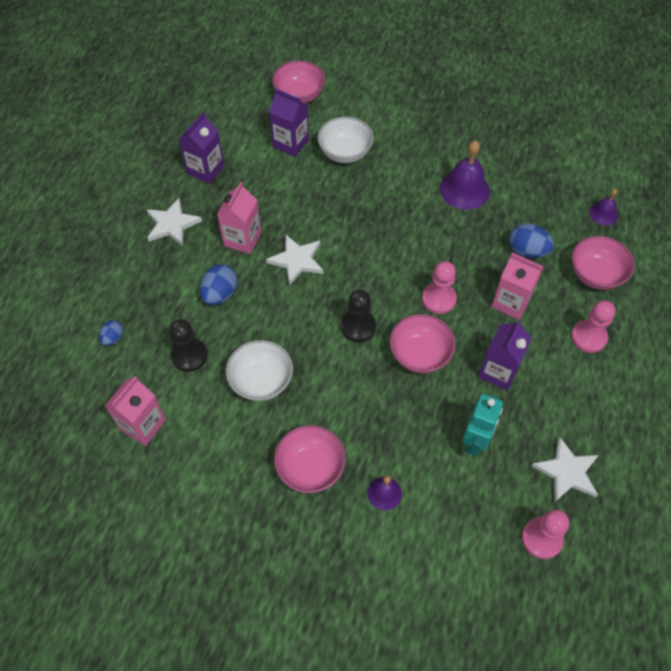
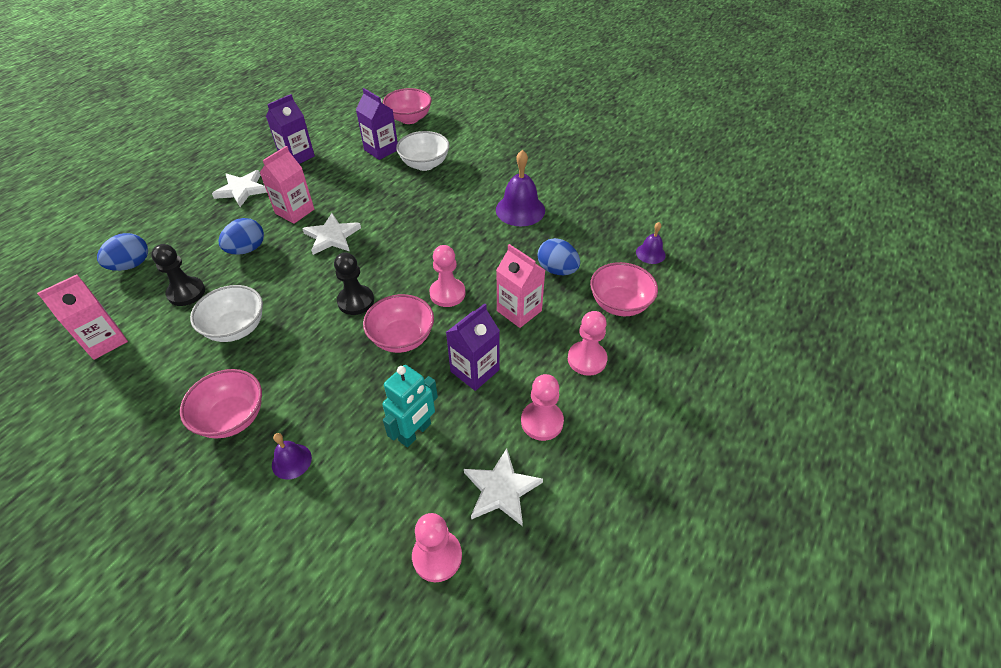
camera: 15 degrees right, 10 degrees down
blue egg [99,320,123,346] -> blue egg [97,233,148,271], size x1.66
none -> pink pawn [521,374,564,441]

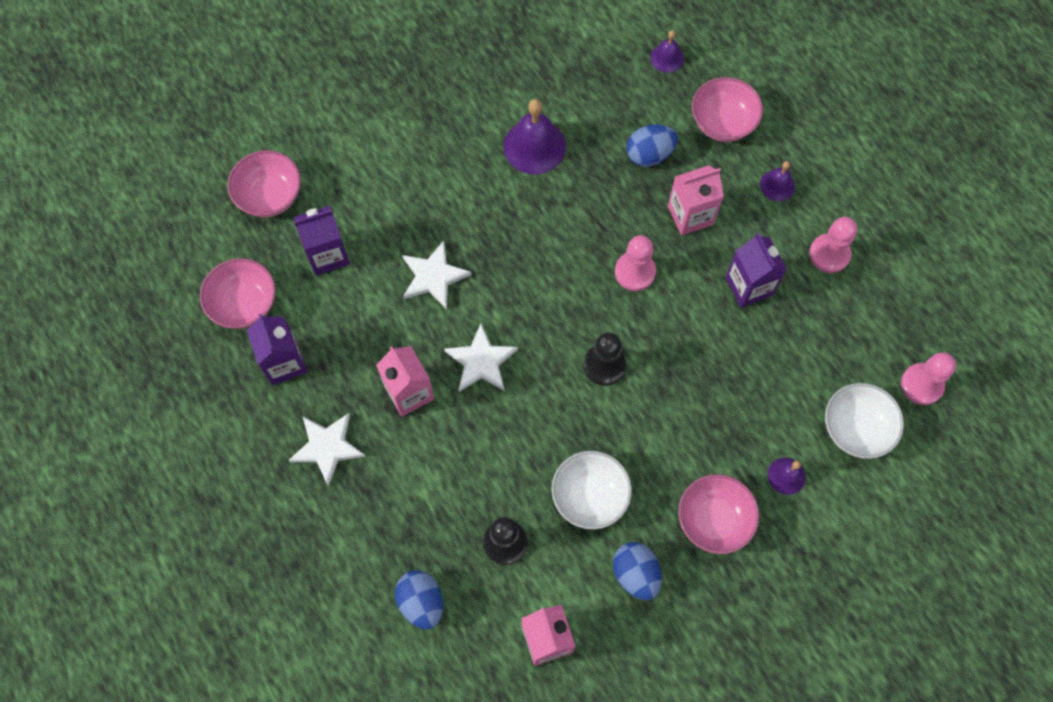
camera: 65 degrees left, 20 degrees up
blue egg [218,218,264,255] -> blue egg moved to [613,542,662,600]
pink bowl [363,294,434,353] -> pink bowl moved to [200,258,276,329]
turquoise robot [382,365,438,447] -> none
white bowl [396,131,450,171] -> white bowl moved to [825,383,904,459]
white star [464,448,543,526] -> white star moved to [402,241,472,309]
pink pawn [568,311,608,376] -> purple bell [760,161,795,201]

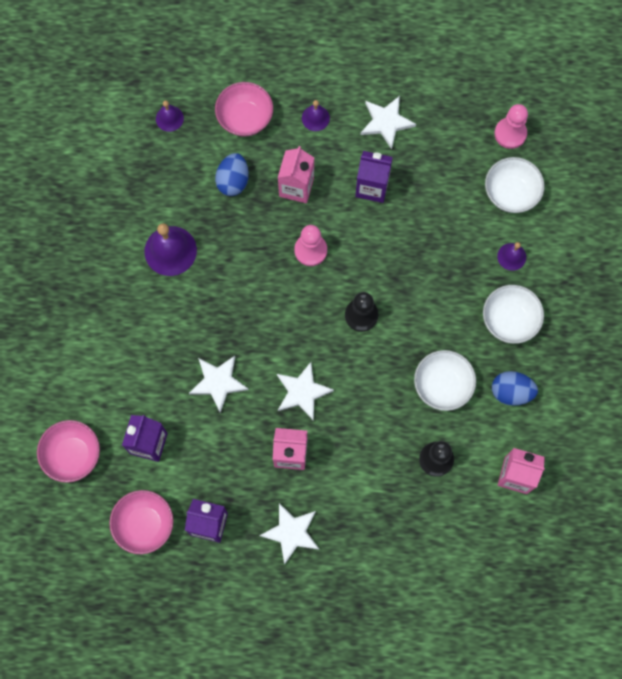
camera: 55 degrees left, 5 degrees up
blue egg [395,570,443,629] -> none
pink bowl [678,474,759,554] -> white bowl [483,285,544,344]
pink pawn [809,217,857,273] -> white star [361,96,416,149]

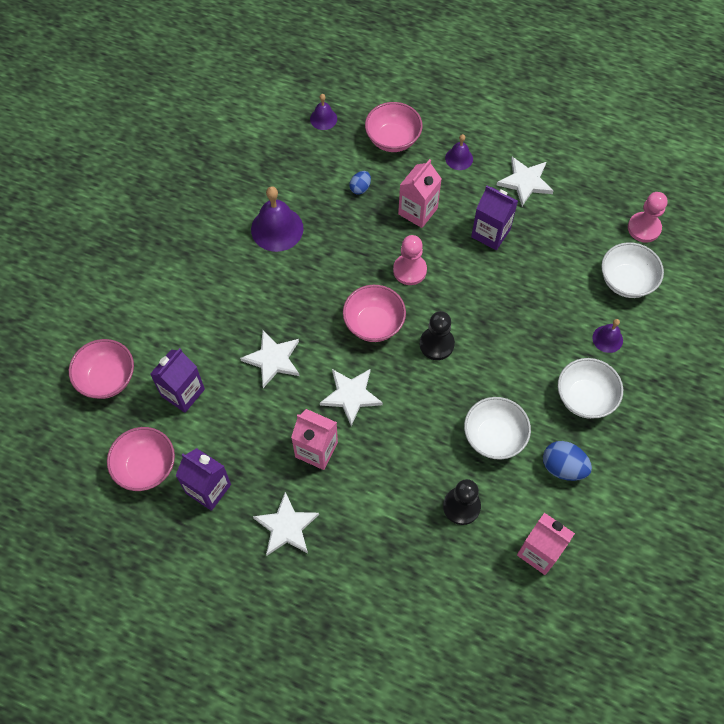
camera: 20 degrees right, 10 degrees down
blue egg [215,153,249,196] -> blue egg [349,171,371,195], size x0.60
none -> pink bowl [343,285,406,342]

